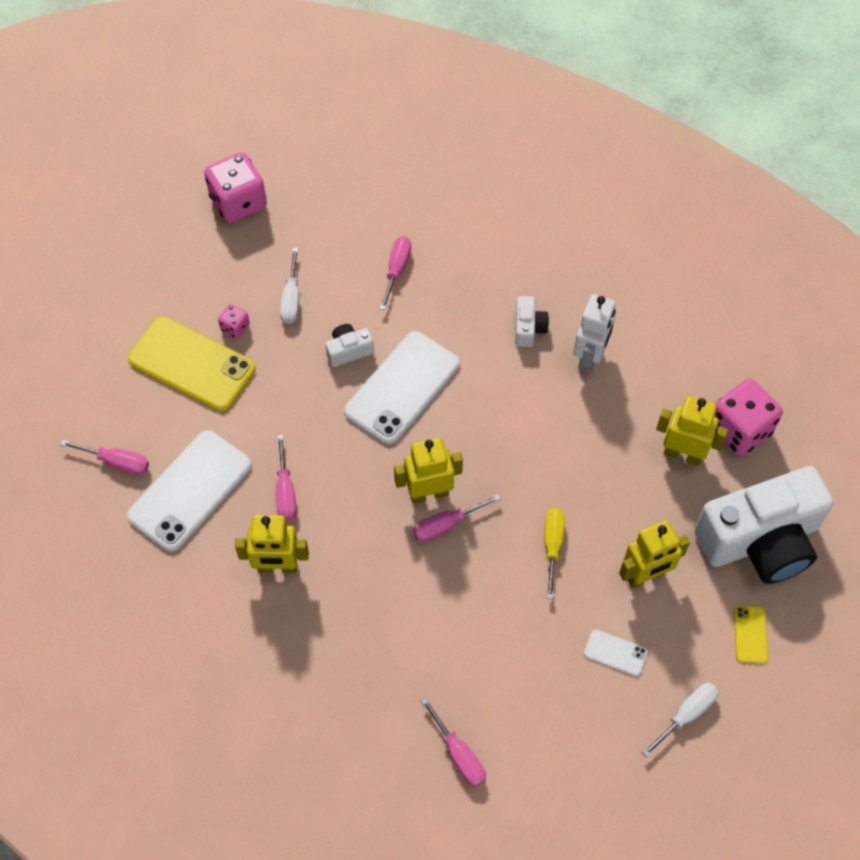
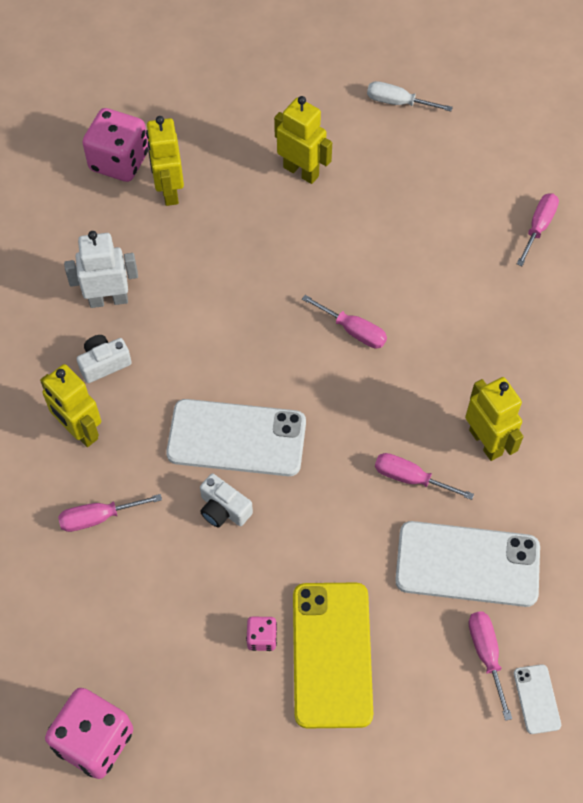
camera: 120 degrees left, 0 degrees up
pink screwdriver [276,435,296,521] -> pink screwdriver turned 120 degrees counterclockwise [375,453,474,500]
white screwdriver [280,248,299,324] -> none
yellow robot [394,438,463,504] -> yellow robot moved to [40,364,101,447]
yellow screwdriver [544,508,565,599] -> none
white phone [584,629,648,676] -> white phone moved to [514,664,561,734]
white camera [694,466,833,584] -> none
yellow phone [734,606,768,664] -> none

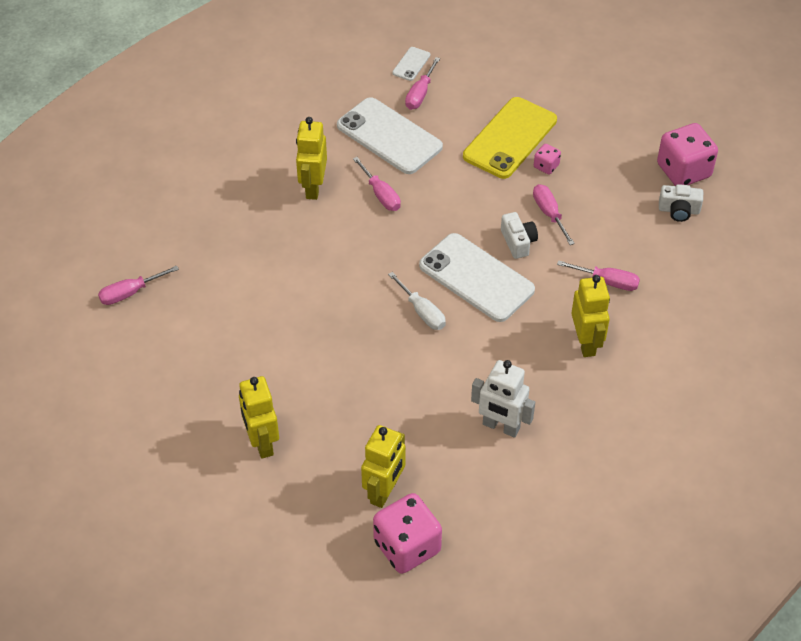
camera: 145 degrees left, 10 degrees down
white camera [77,335,132,383] -> white camera moved to [659,184,703,222]
pink screwdriver [302,295,387,348] -> pink screwdriver moved to [533,184,575,245]
white screwdriver [367,81,453,111] -> white screwdriver moved to [388,272,446,330]

